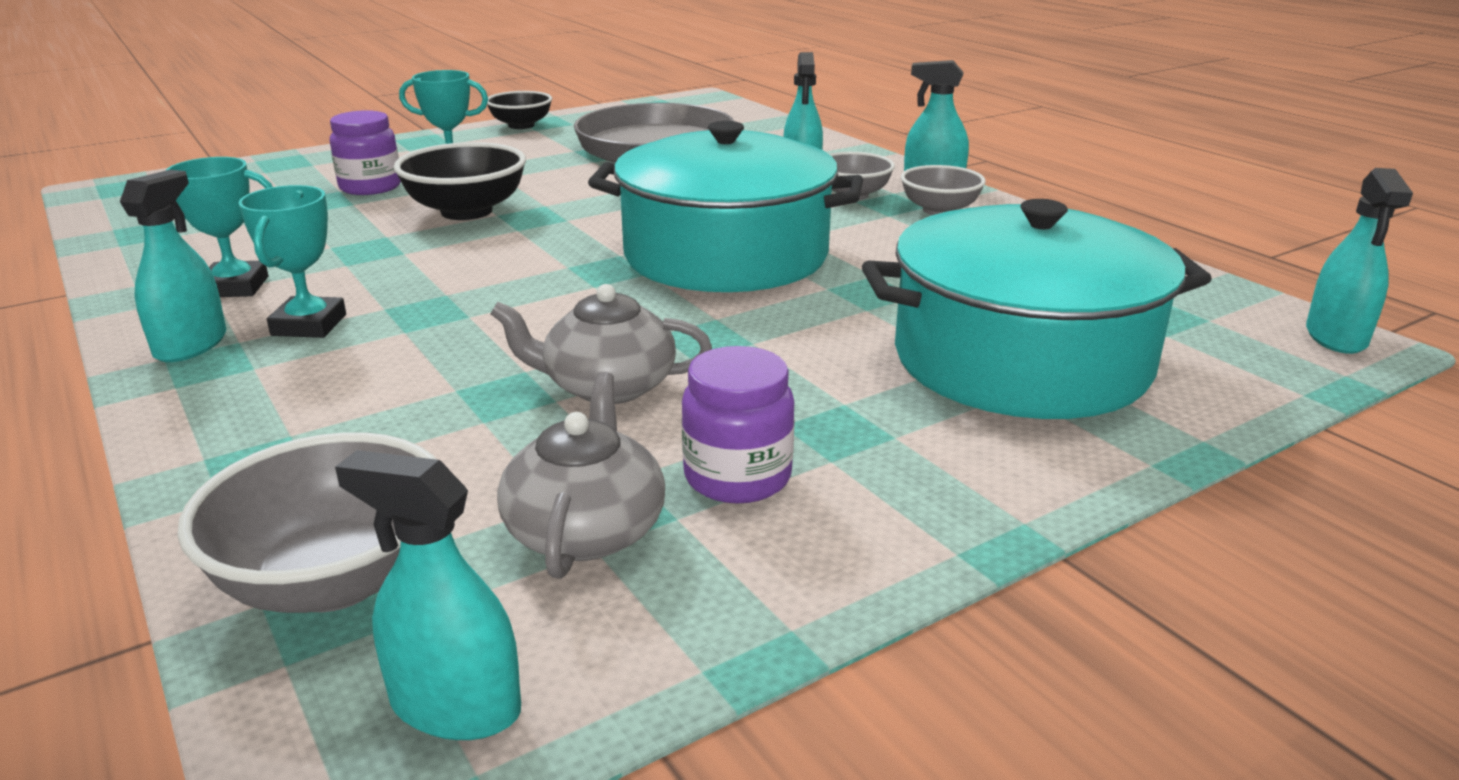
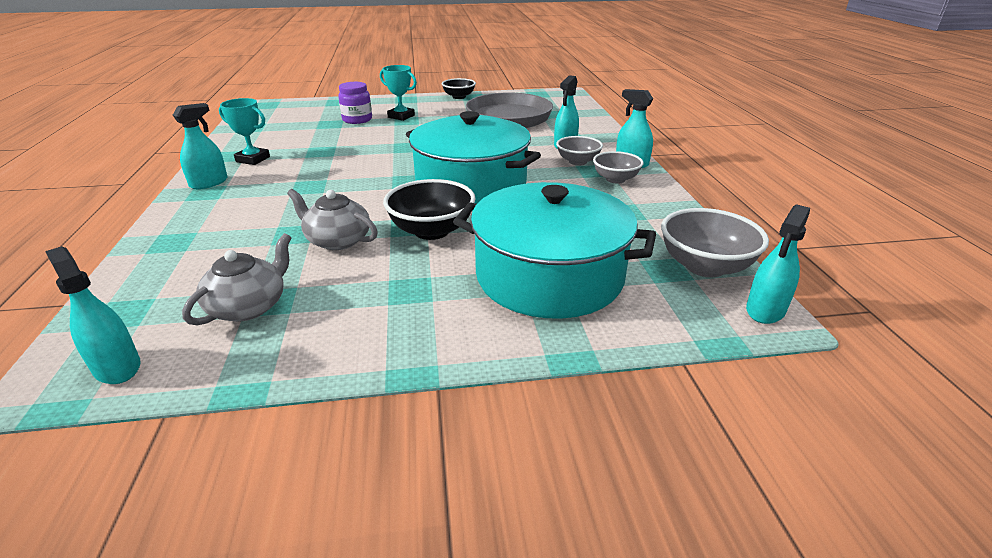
camera: 25 degrees right, 5 degrees up
grey bowl [177,432,437,613] -> grey bowl moved to [661,208,769,277]
turquoise trophy [238,185,346,338] -> none
black bowl [394,142,526,220] -> black bowl moved to [383,179,476,240]
purple jar [681,346,795,504] -> none

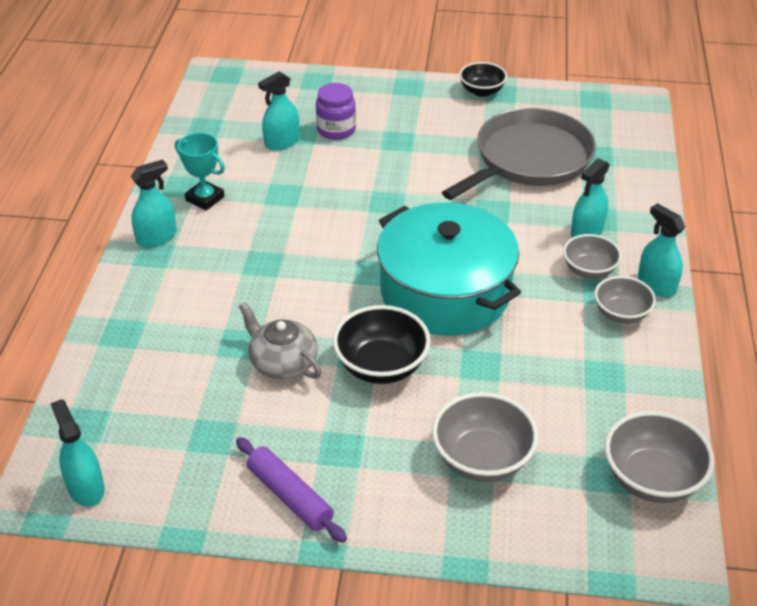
camera: 15 degrees right, 10 degrees up
grey teapot [182,233,292,325] -> none
turquoise trophy [380,65,417,121] -> none
turquoise pot [453,182,656,319] -> grey bowl [432,392,538,482]
turquoise spray bottle [746,204,810,324] -> turquoise spray bottle moved to [258,71,300,150]
none -> purple rolling pin [236,437,347,543]

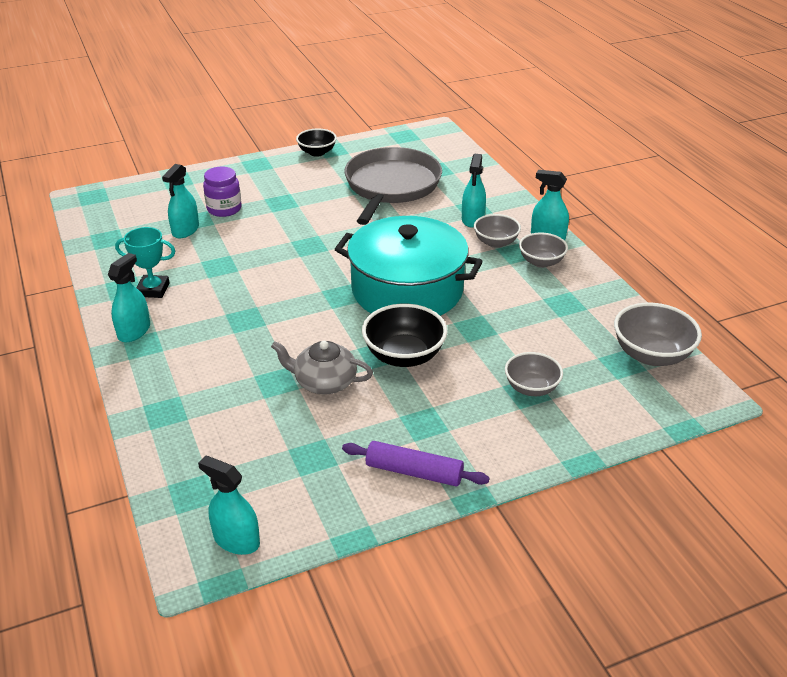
camera: 30 degrees left, 5 degrees down
grey bowl [432,392,538,482] -> grey bowl [505,352,563,396], size x0.66

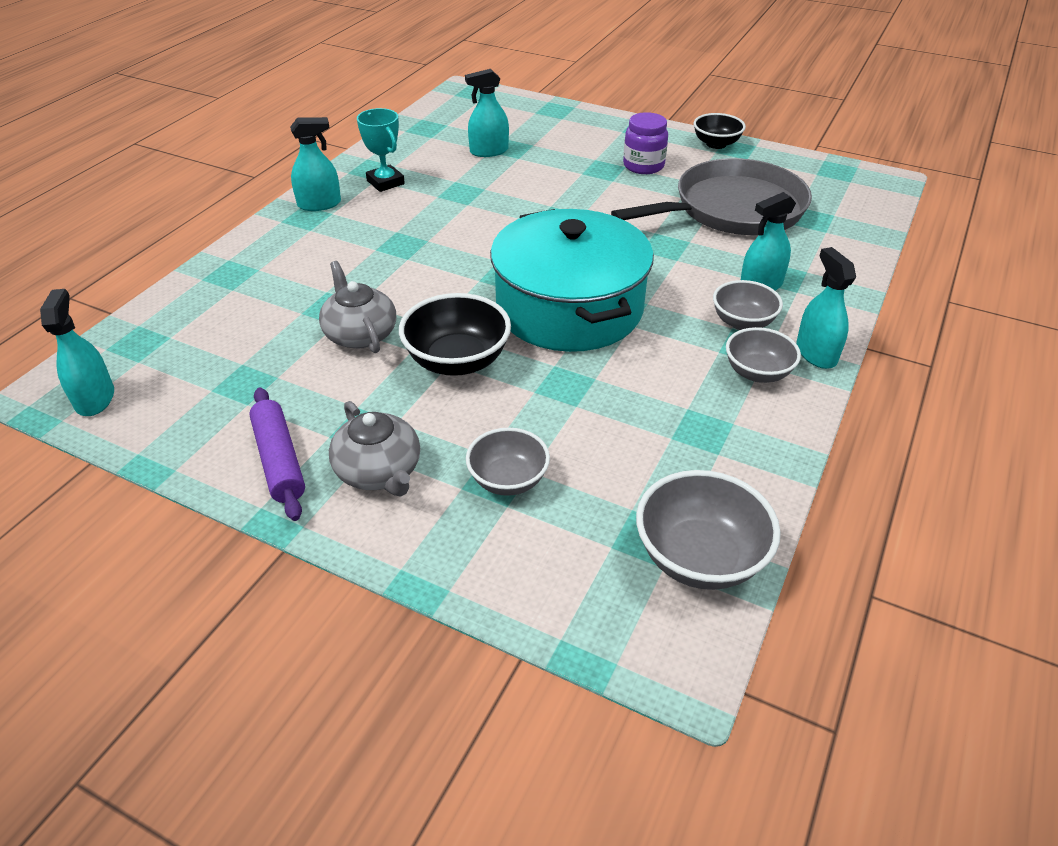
camera: 50 degrees right, 5 degrees up
purple jar [203,167,242,217] -> purple jar moved to [623,112,668,174]
none -> grey teapot [329,401,420,496]

